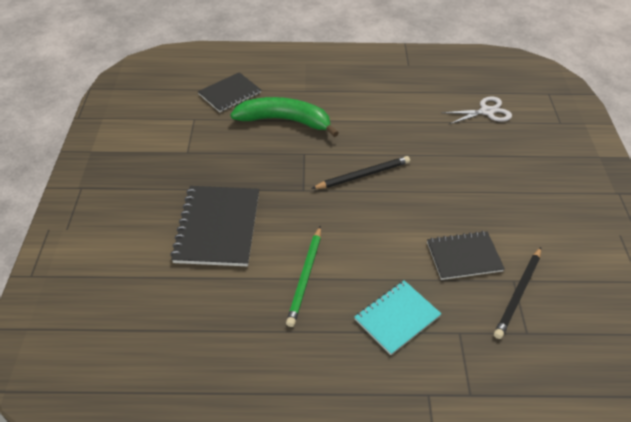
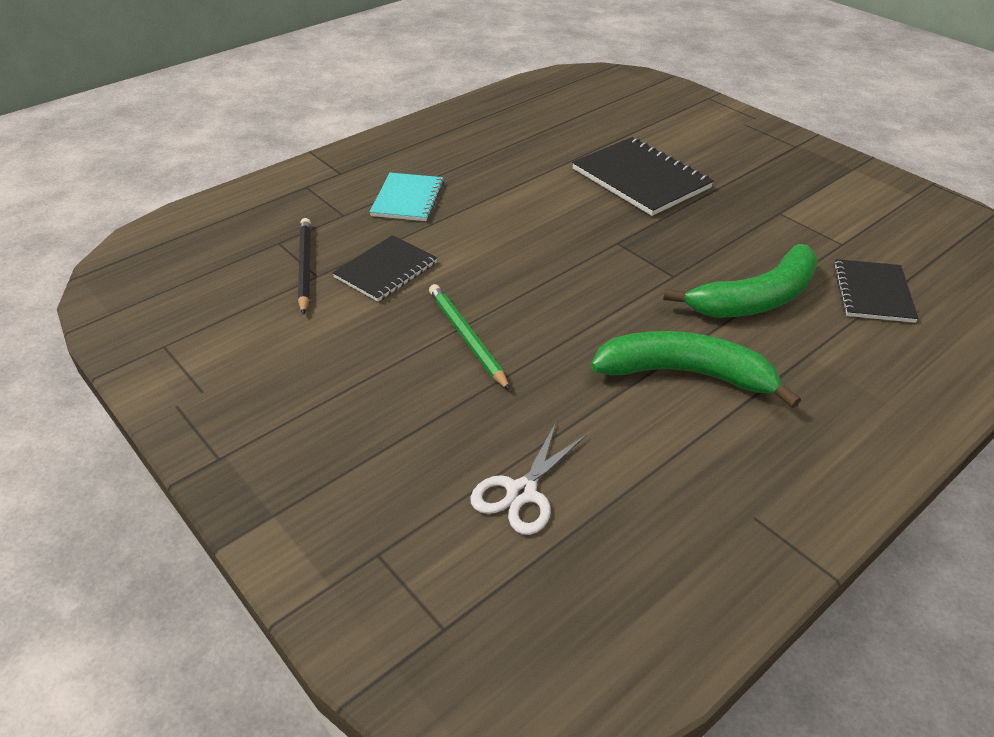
camera: 140 degrees right, 5 degrees down
green pencil [286,226,321,327] -> green pencil moved to [429,284,510,391]
black pencil [311,156,410,189] -> none
none -> green banana [591,331,801,408]

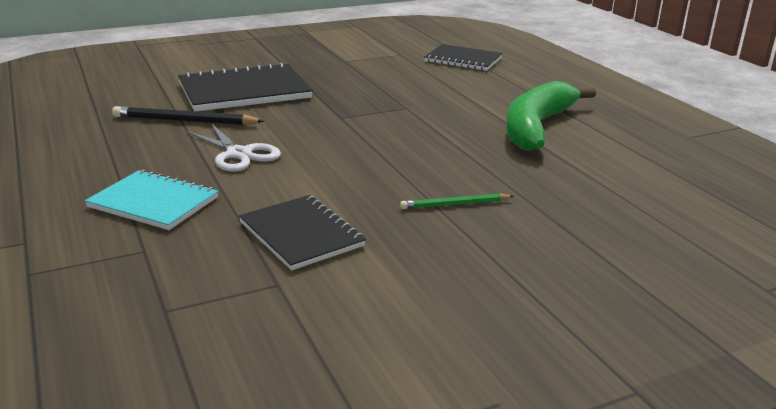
camera: 75 degrees left, 15 degrees down
black pencil [298,218,311,315] -> black pencil moved to [112,106,264,125]
green pencil [429,284,510,391] -> green pencil [400,193,514,209], size x0.62
white scissors [470,423,586,535] -> white scissors moved to [186,123,281,172]
green banana [663,244,818,318] -> none

